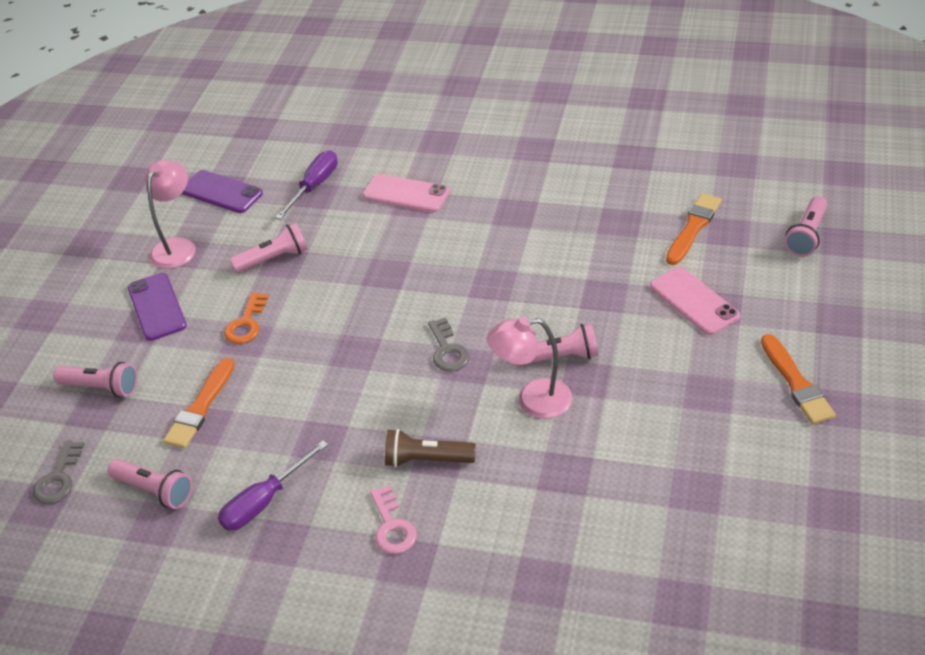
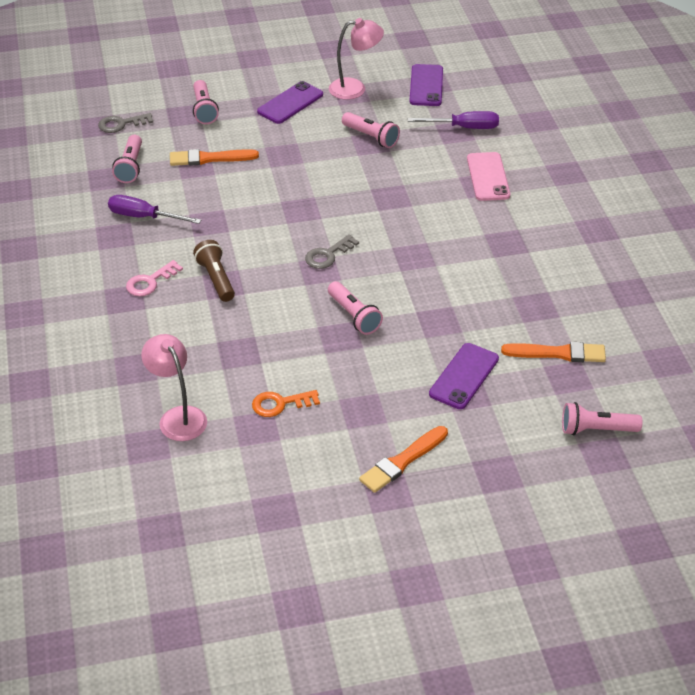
camera: 60 degrees right, 0 degrees up
orange key [224,292,269,344] -> orange key moved to [252,390,320,417]
pink lamp [487,317,572,419] -> pink lamp moved to [141,334,207,441]
pink phone [650,267,740,335] -> purple phone [429,343,499,409]

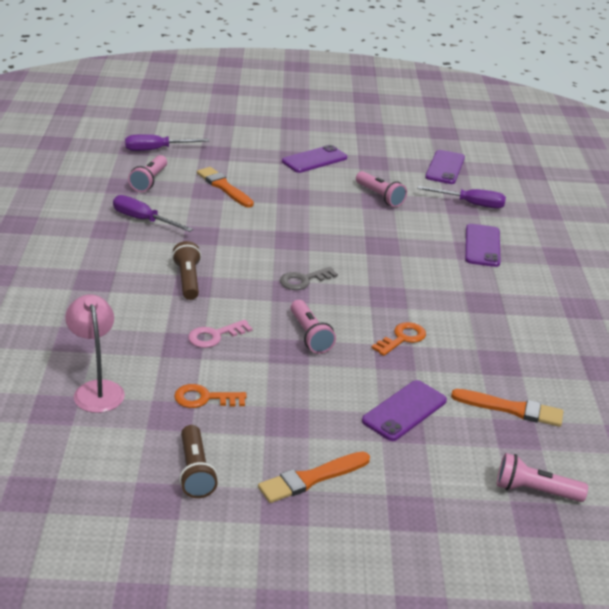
camera: 10 degrees right, 10 degrees down
grey key [98,113,153,133] -> purple screwdriver [125,134,209,151]
pink key [126,260,183,296] -> pink key moved to [188,320,253,348]
orange brush [170,149,259,166] -> orange brush turned 45 degrees clockwise [197,167,254,208]
pink flashlight [193,80,219,124] -> none
pink lamp [329,18,384,100] -> none
pink phone [467,152,510,201] -> purple phone [465,224,501,267]
none -> brown flashlight [179,425,218,498]
none -> orange key [371,322,426,356]

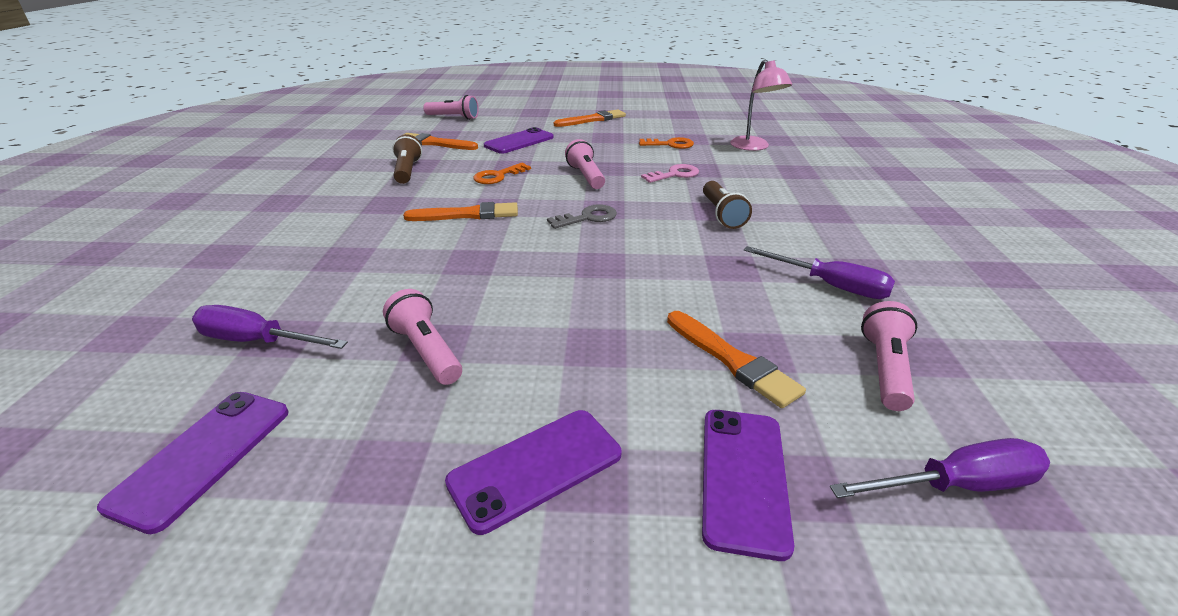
camera: 175 degrees left, 0 degrees up
brown flashlight [179,425,218,498] -> brown flashlight moved to [392,134,422,184]
purple phone [465,224,501,267] -> purple phone moved to [702,410,794,561]
none -> orange brush [403,202,518,221]

